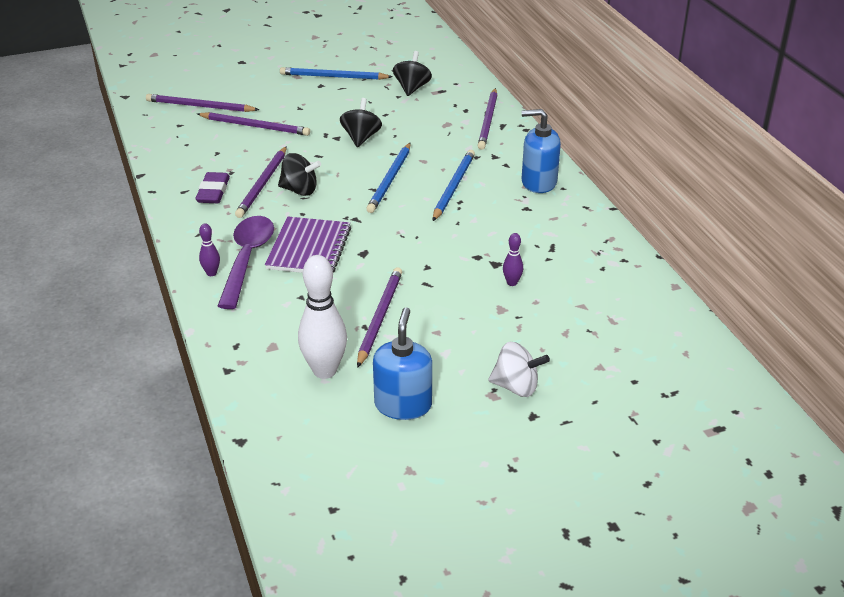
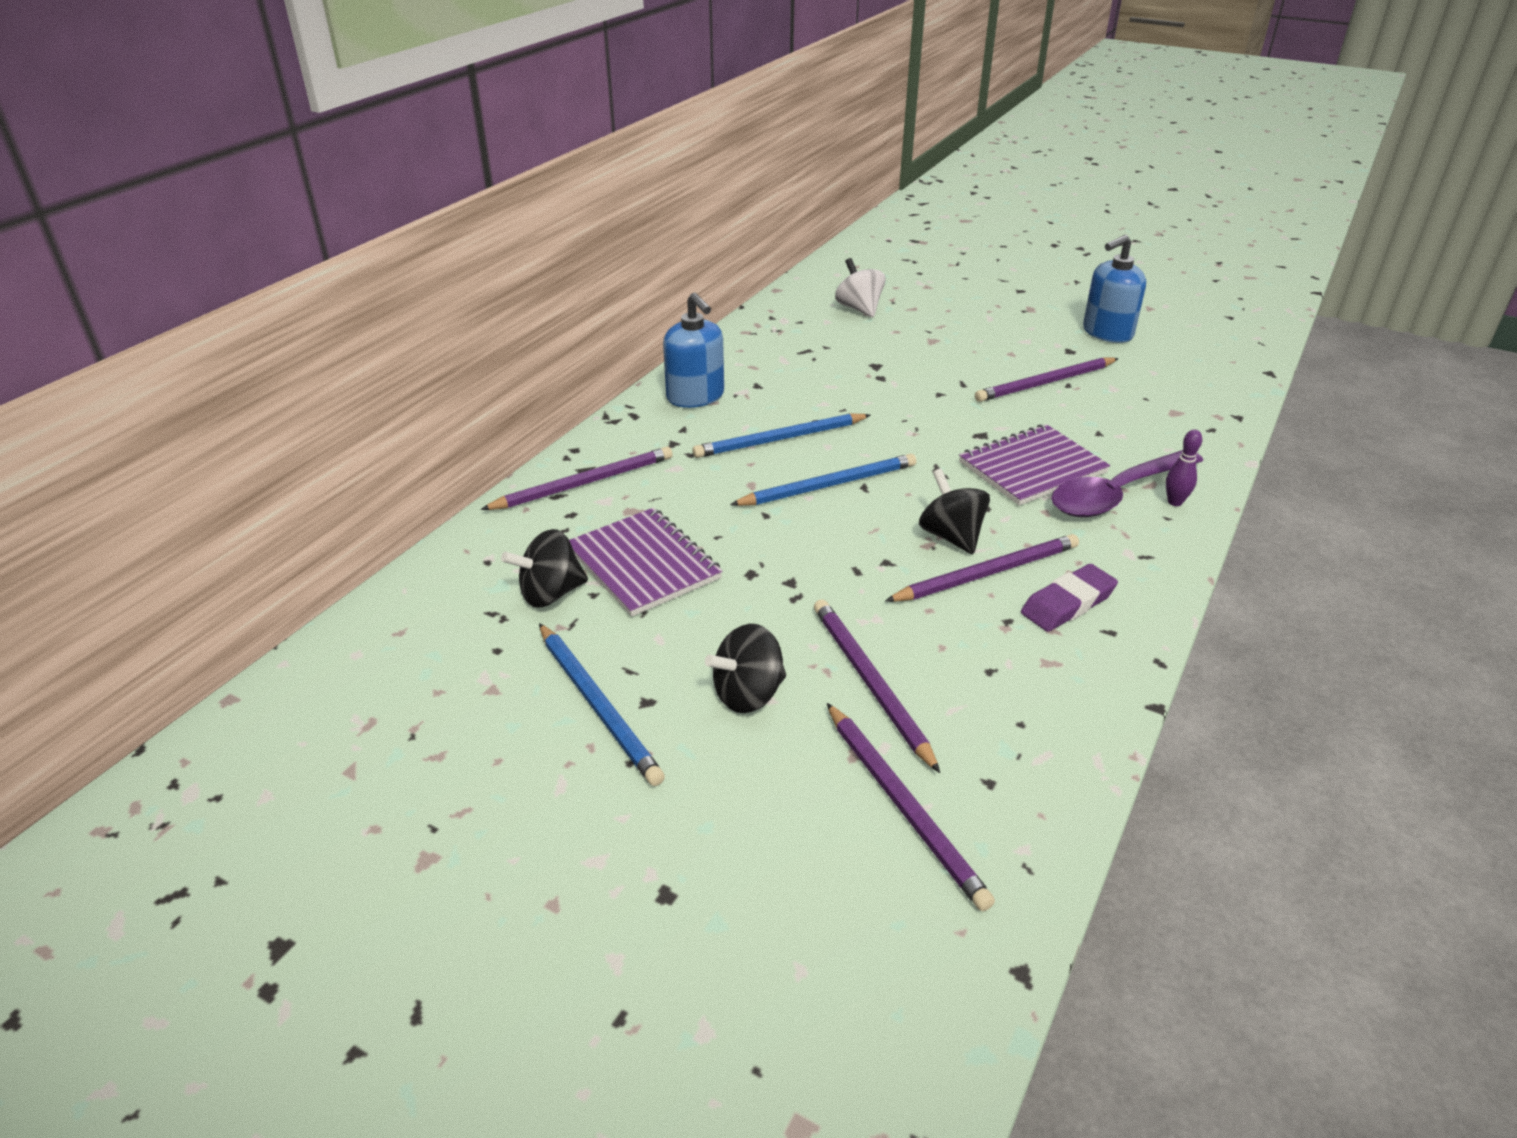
camera: 130 degrees left, 0 degrees up
white bowling pin [298,255,347,379] -> none
black spinning top [340,98,382,147] -> black spinning top moved to [705,624,786,713]
white spinning top [488,342,550,397] -> white spinning top moved to [835,258,886,317]
purple bowling pin [503,233,523,286] -> none
none -> purple notebook [569,508,723,617]

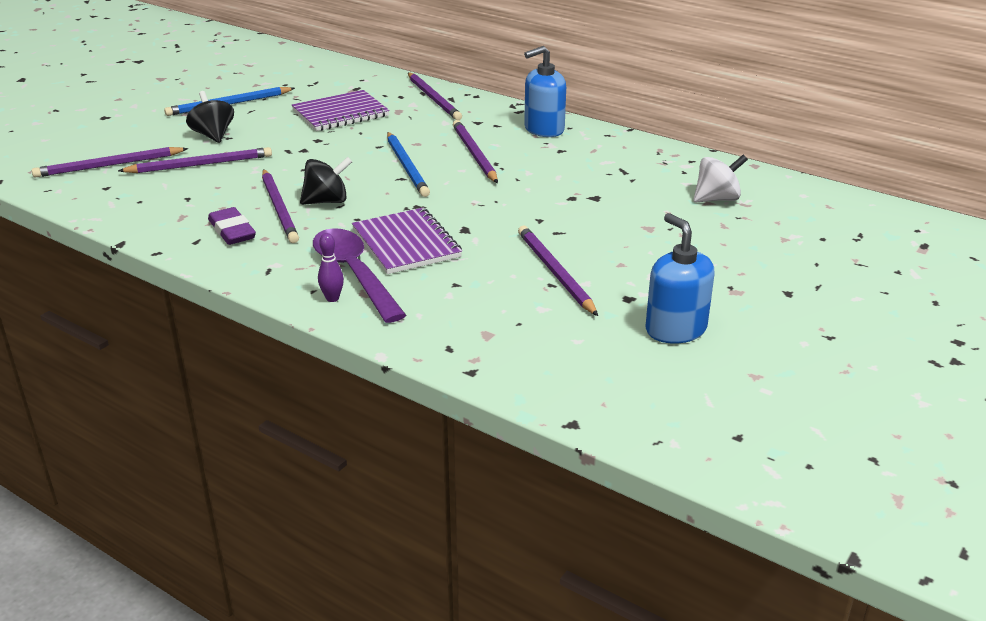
camera: 95 degrees right, 5 degrees down
black spinning top [501,529,588,608] -> none
blue pencil [692,414,870,458] -> purple pencil [453,120,498,183]

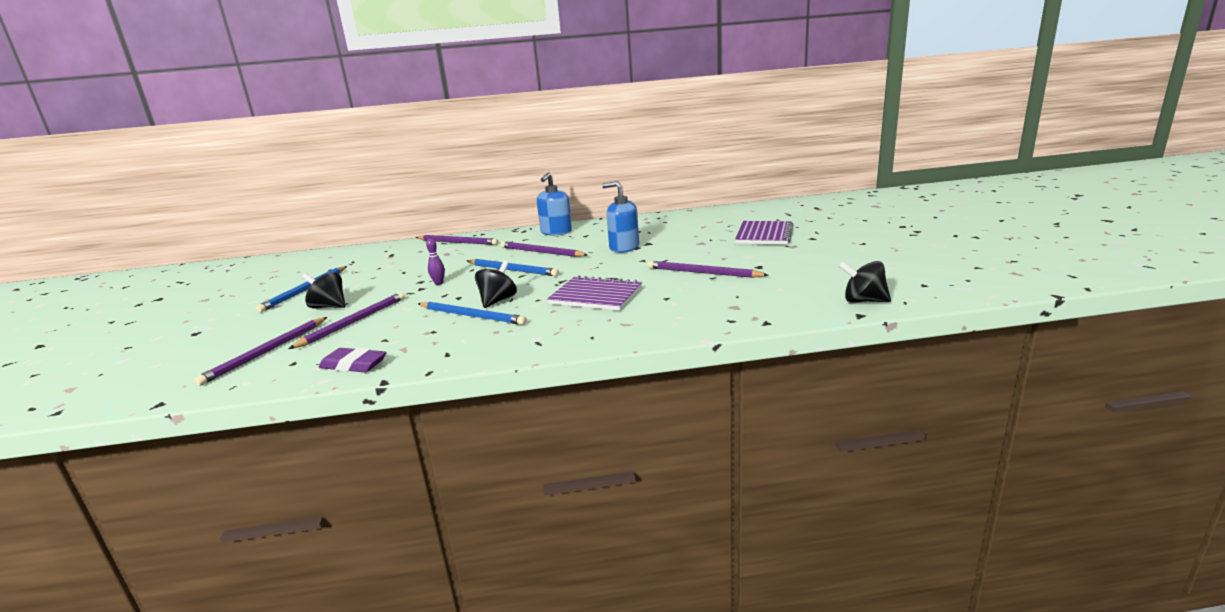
camera: 40 degrees left, 10 degrees down
purple eraser [208,207,256,245] -> purple eraser moved to [319,348,387,372]
purple pencil [262,169,299,243] -> blue pencil [418,302,527,325]
purple notebook [292,90,390,131] -> purple notebook moved to [735,221,794,245]
purple spoon [313,228,406,323] -> none
purple bowling pin [318,233,344,302] -> purple bowling pin moved to [426,238,445,285]
blue soap dispenser [645,213,714,344] -> blue soap dispenser moved to [602,181,639,253]
white spinning top [693,155,748,202] -> none
none -> black spinning top [838,261,891,303]

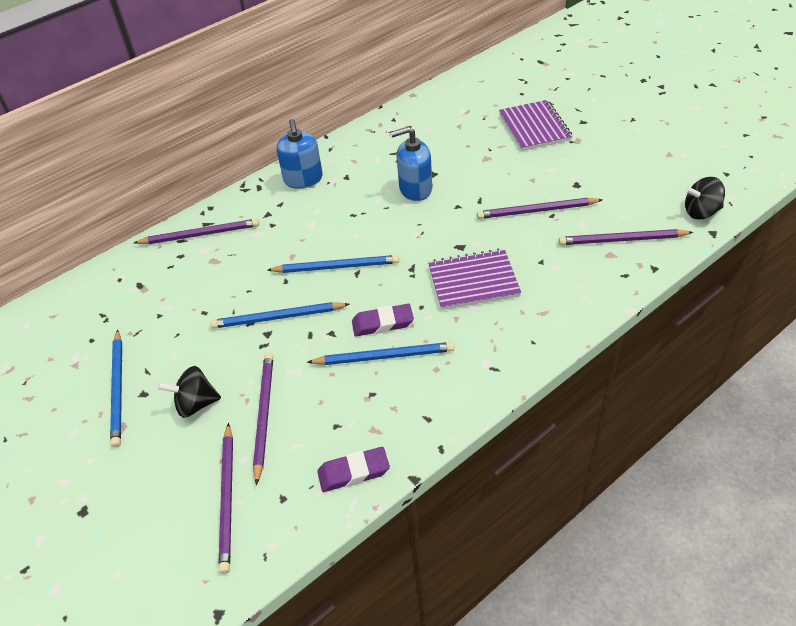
camera: 30 degrees left, 25 degrees up
purple bowling pin [426,238,445,285] -> blue pencil [210,302,349,328]
black spinning top [475,260,517,308] -> purple eraser [352,304,414,336]
purple pencil [501,241,588,257] -> purple pencil moved to [559,229,694,245]

